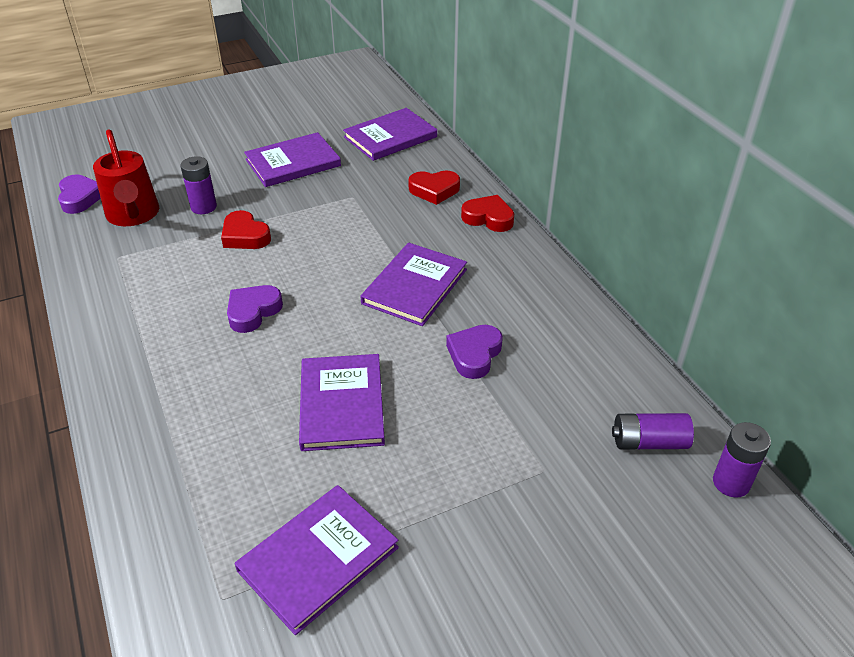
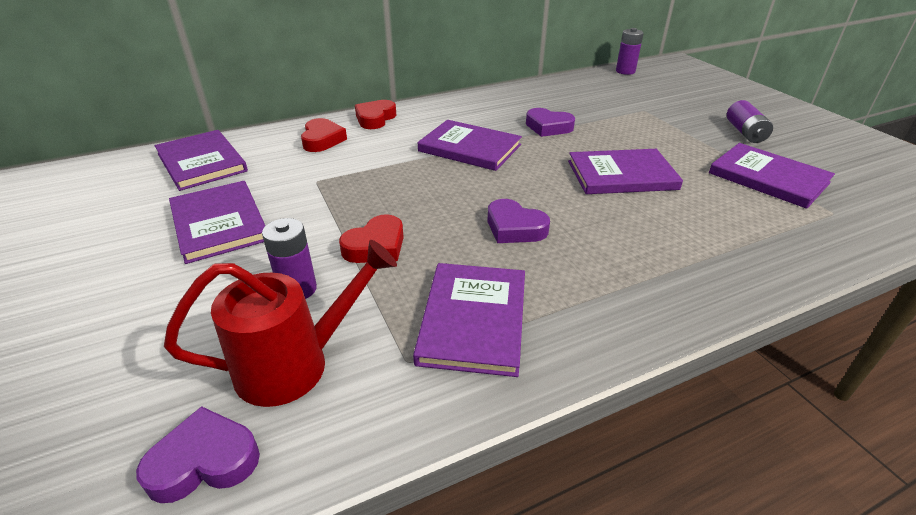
camera: 90 degrees left, 5 degrees down
purple battery [612,413,694,449] -> purple battery moved to [727,100,773,143]
none -> purple book [413,263,525,377]

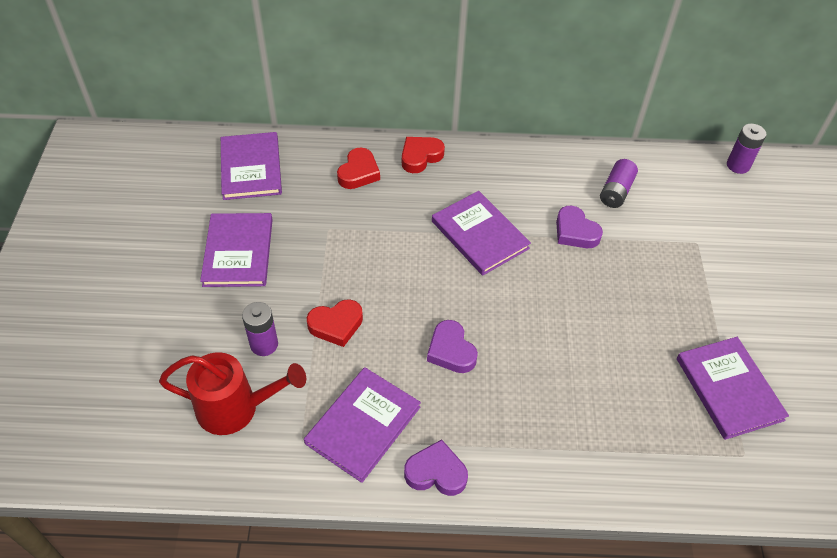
camera: 25 degrees right, 15 degrees up
purple heart [136,406,260,503] -> purple heart moved to [404,439,468,496]
purple book [568,149,683,194] -> none
purple battery [727,100,773,143] -> purple battery moved to [600,159,638,208]

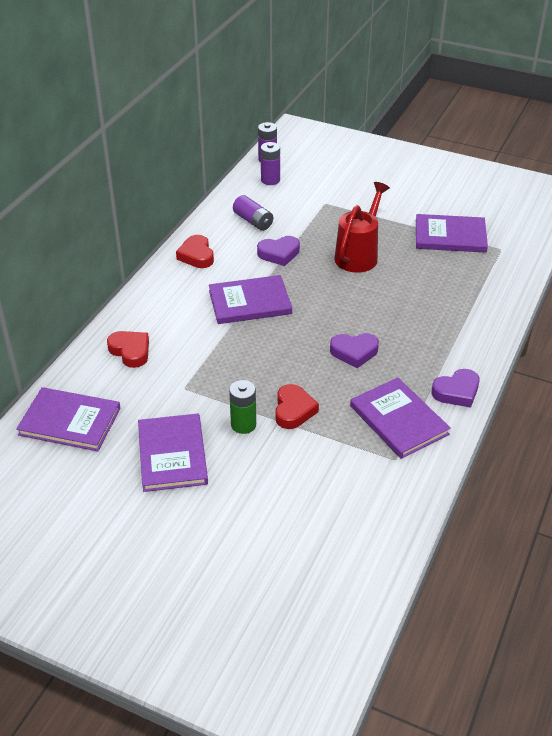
camera: 65 degrees left, 10 degrees down
red watering can [159,352,306,435] -> red watering can moved to [334,182,390,273]
purple book [200,213,273,287] -> purple book turned 60 degrees clockwise [138,413,208,492]
purple battery [242,302,278,356] -> purple battery moved to [261,142,280,185]
red heart [402,137,445,173] -> red heart moved to [176,235,214,268]
purple heart [404,439,468,496] -> purple heart turned 150 degrees counterclockwise [432,369,480,408]
none -> green battery [229,380,256,434]

